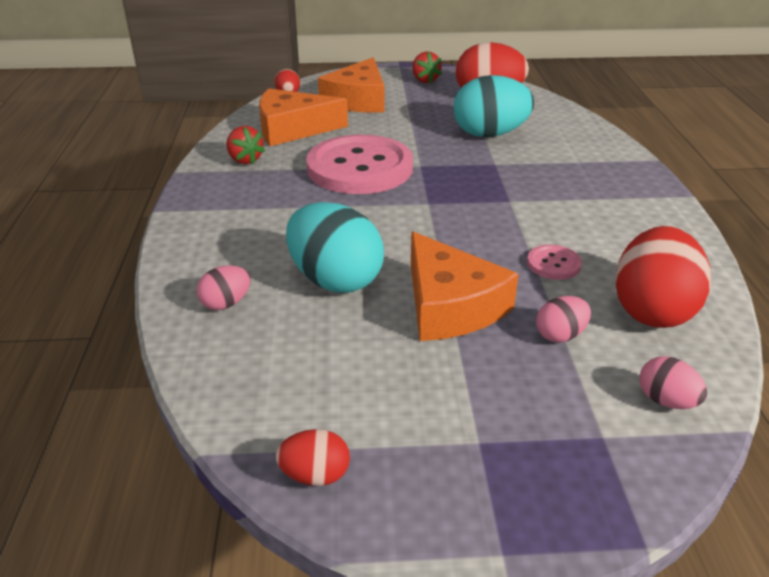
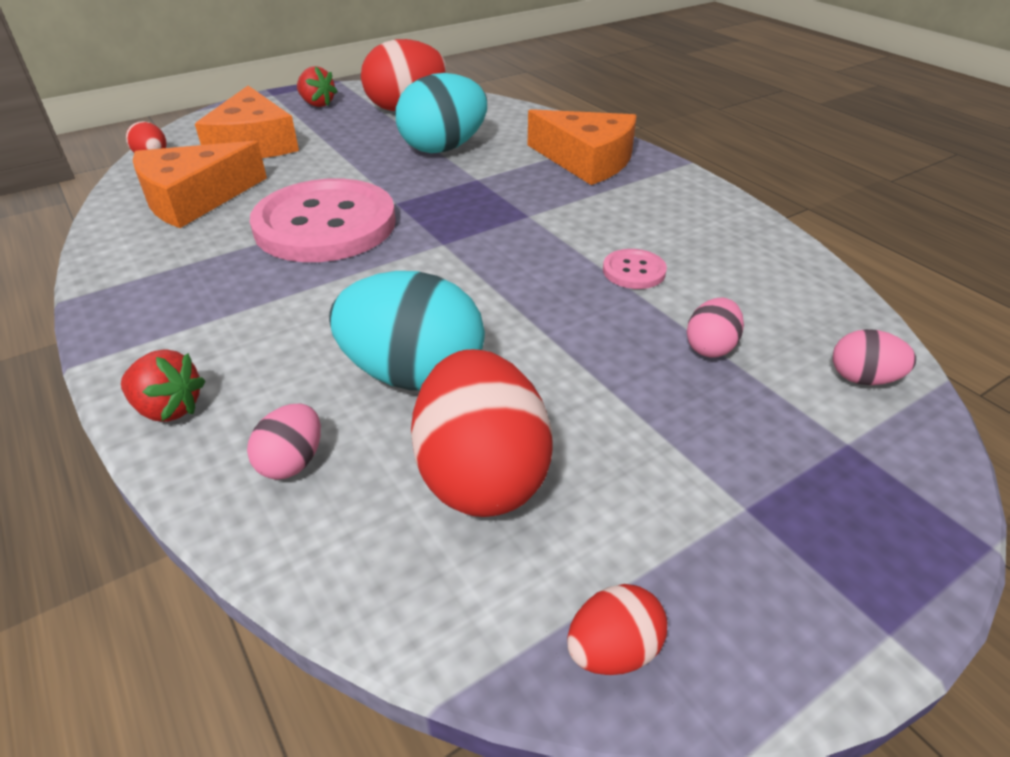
camera: 30 degrees left, 5 degrees up
red strawberry [226,126,265,164] -> red strawberry moved to [121,349,206,422]
orange cheese [411,231,519,341] -> orange cheese moved to [528,109,637,185]
red egg [615,226,711,328] -> red egg moved to [411,349,553,517]

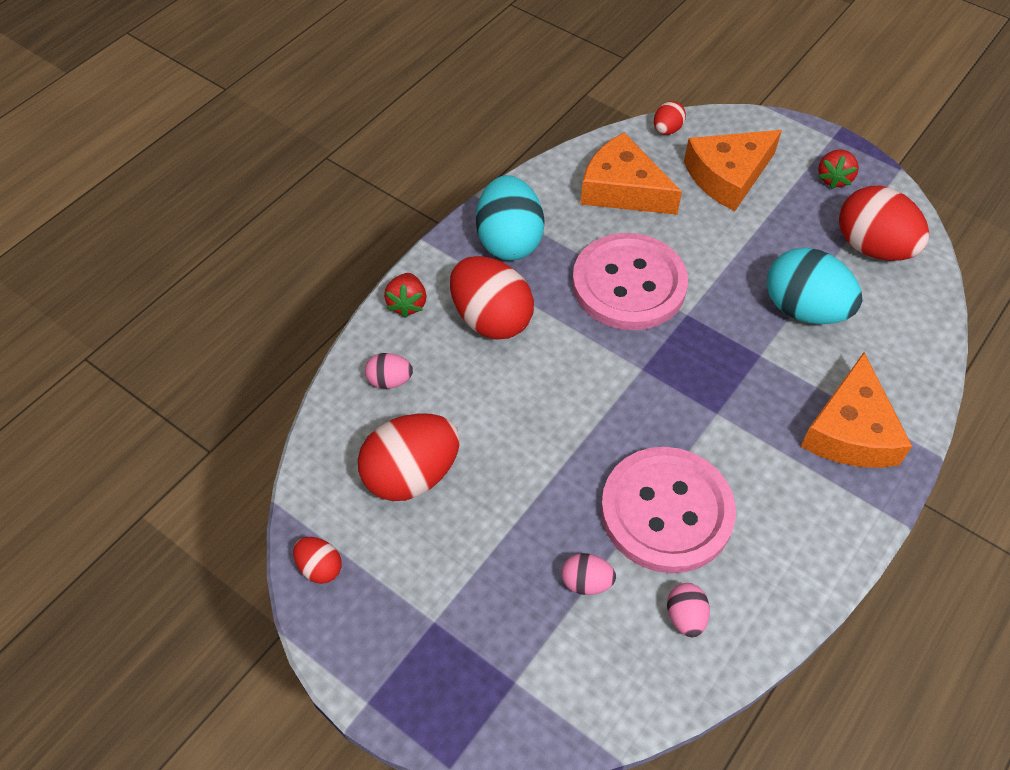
camera: 70 degrees right, 15 degrees up
turquoise egg [329,271,485,391] -> turquoise egg moved to [476,175,545,260]
pink button [603,249,667,289] -> pink button [601,447,736,573], size x2.46
pink egg [833,329,916,385] -> pink egg moved to [667,583,710,637]
none -> red egg [450,256,534,340]

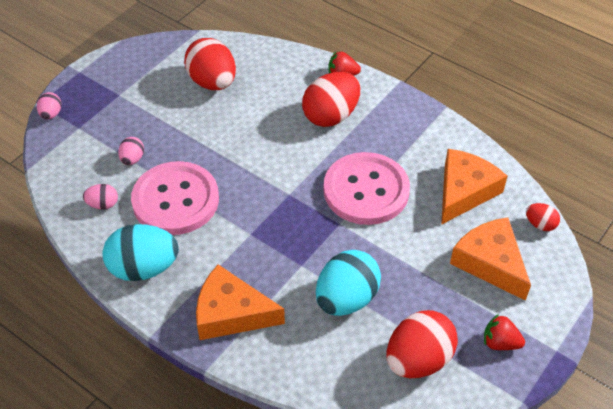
camera: 90 degrees right, 5 degrees down
red egg [293,537,342,584] -> none
pink egg [365,353,413,389] -> pink egg moved to [37,92,62,119]
turquoise egg [476,175,545,260] -> turquoise egg moved to [102,224,179,281]

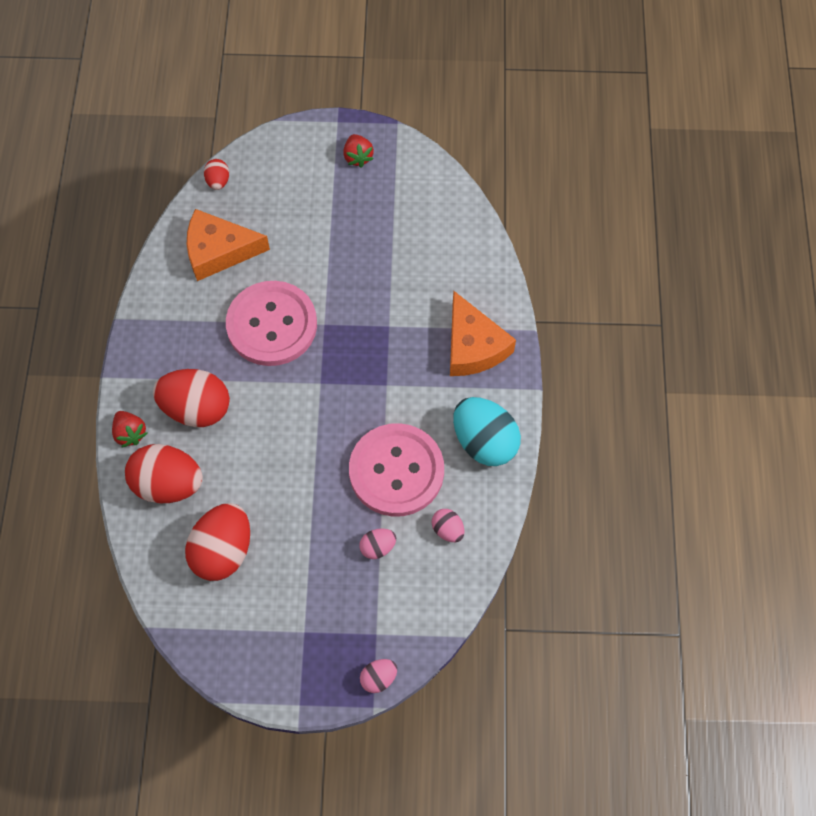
camera: 125 degrees left, 15 degrees up
turquoise egg [316,250,381,316] -> none
red egg [386,310,458,378] -> red egg moved to [125,444,203,503]
orange cheese [450,217,531,301] -> none

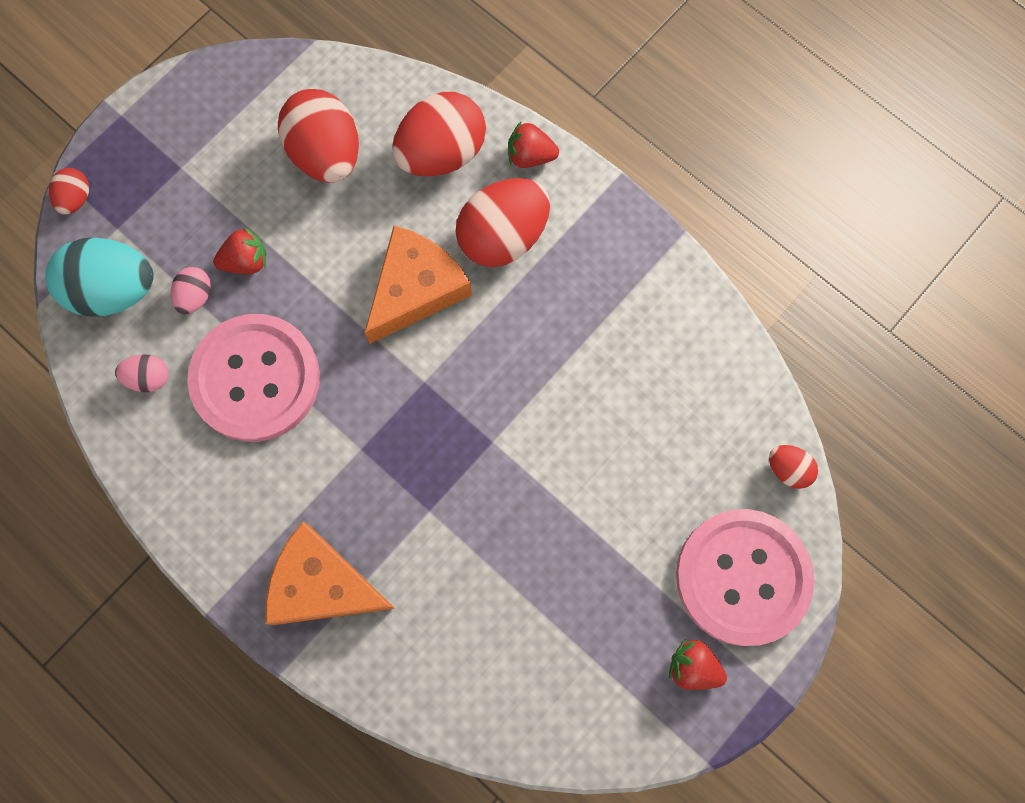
camera: 130 degrees right, 10 degrees up
orange cheese [187,209,270,281] -> orange cheese moved to [365,226,472,344]
pink button [226,281,317,366] -> pink button moved to [676,509,814,646]
pink egg [360,659,397,693] -> red egg [49,168,89,214]
turquoise egg [453,397,521,466] -> turquoise egg moved to [45,237,154,316]
none -> red strawberry [213,228,266,274]

